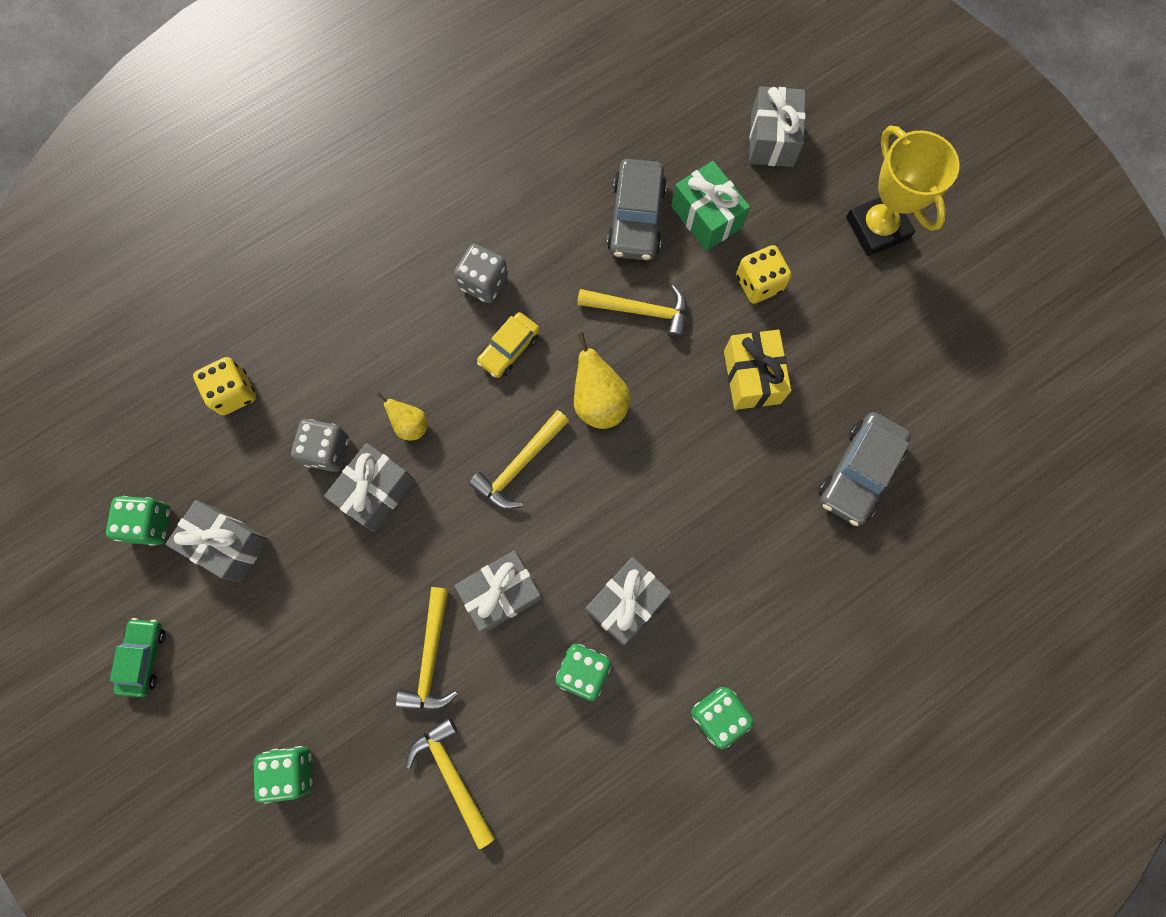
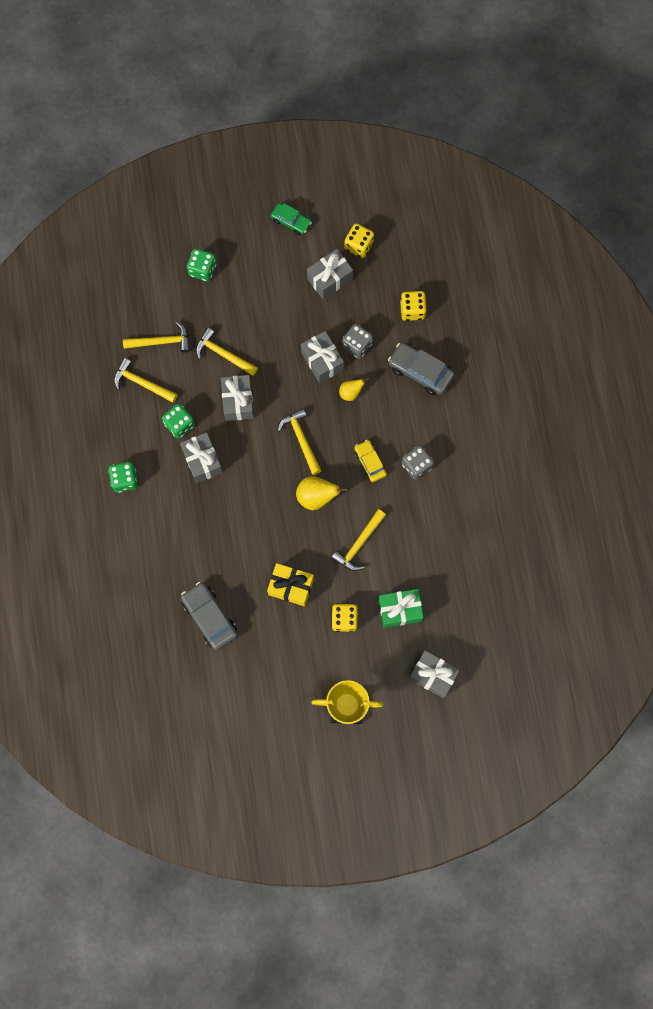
camera: 115 degrees right, 0 degrees up
green dice [106,496,171,546] -> yellow dice [344,224,374,258]
grey car [607,159,667,261] -> grey car moved to [388,342,454,395]
none -> yellow hammer [114,358,178,403]

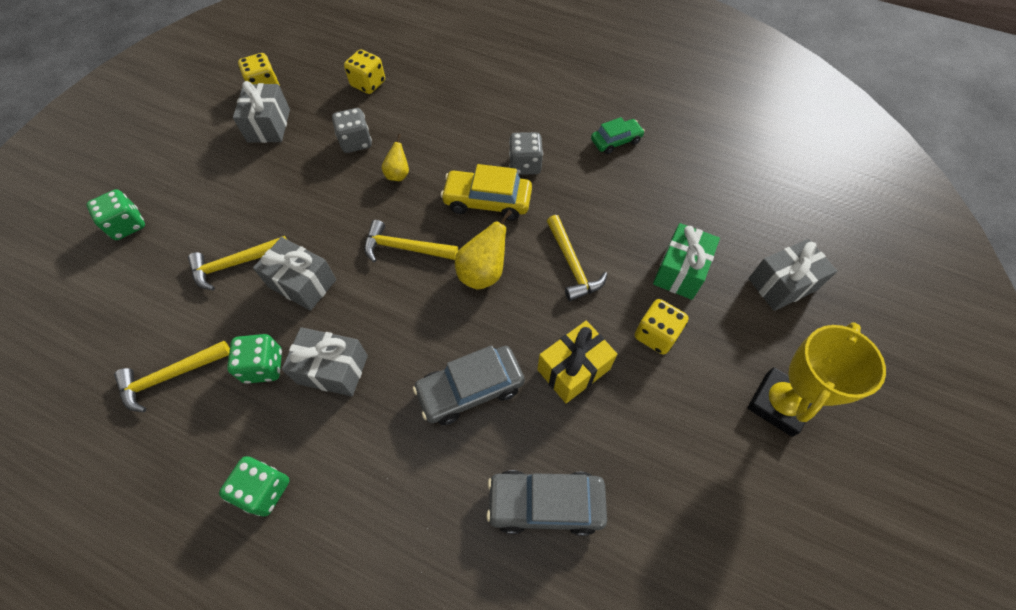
camera: 55 degrees left, 15 degrees down
yellow hammer [123,322,190,353] -> none
green car [271,203,312,235] -> green car moved to [591,117,645,154]
grey gift [301,331,344,383] -> none
yellow car [354,440,387,482] -> yellow car [441,164,532,220], size x1.57
grey car [388,342,454,395] -> grey car moved to [413,345,525,425]

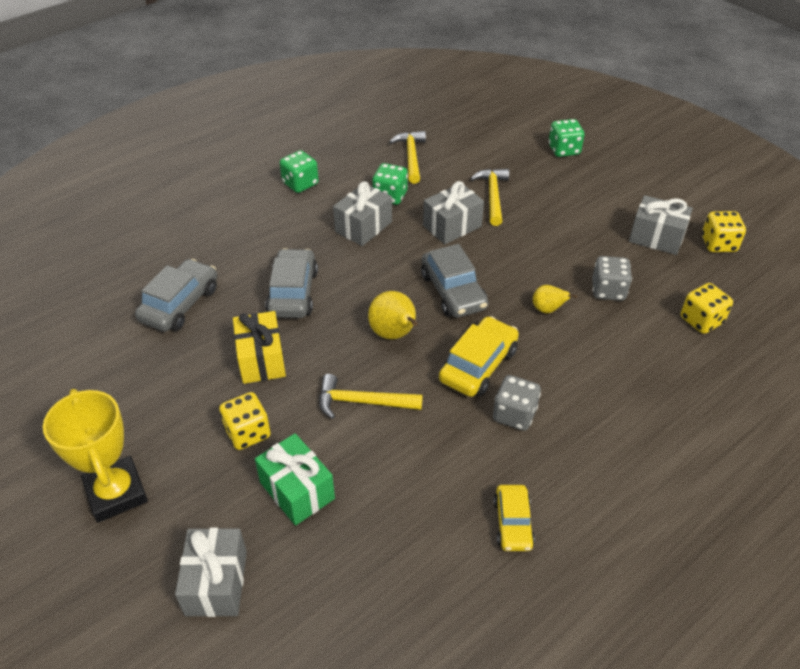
camera: 115 degrees right, 15 degrees down
yellow hammer [364,220,458,262] -> grey car [421,244,488,318]
green car [591,117,645,154] -> yellow car [494,485,535,551]

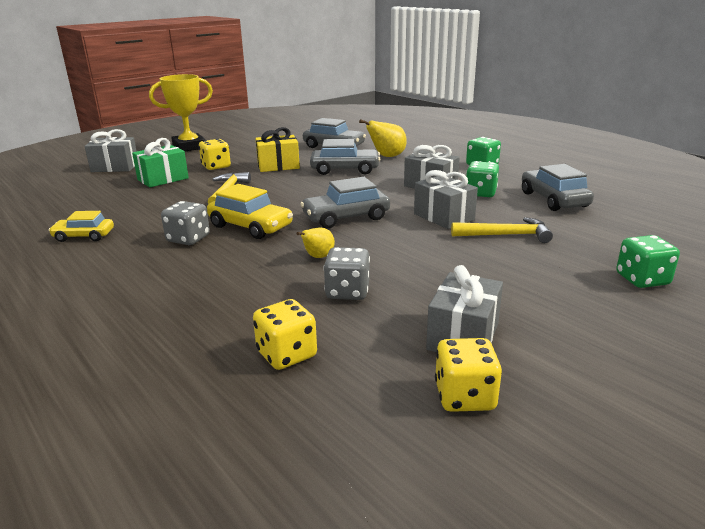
camera: 90 degrees right, 20 degrees down
yellow pear [368,291,418,339] -> yellow pear moved to [359,119,407,157]
yellow hammer [389,131,426,184] -> grey car [522,164,594,211]

